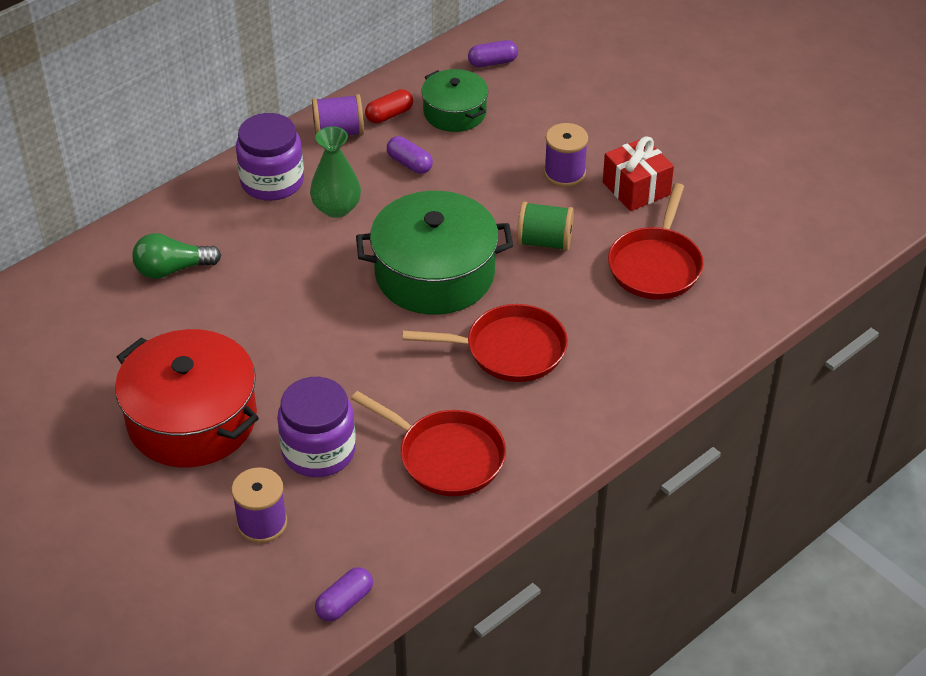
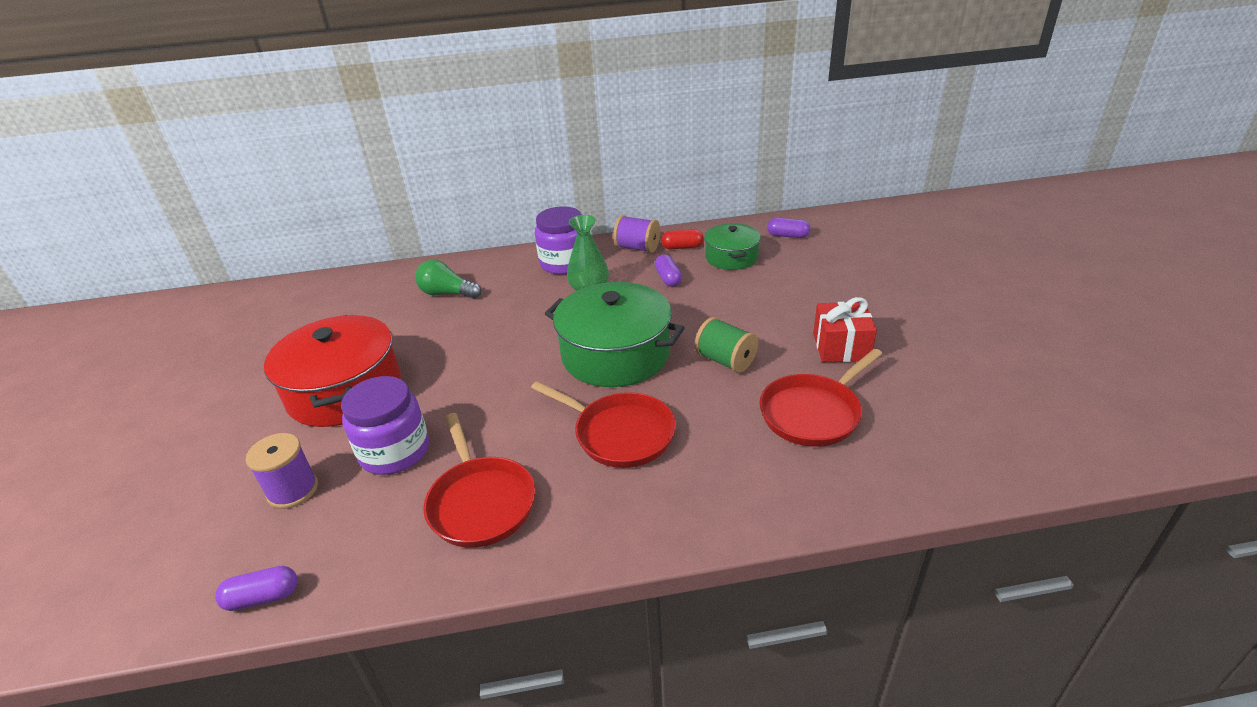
camera: 35 degrees right, 10 degrees down
purple spool [544,123,588,187] -> none

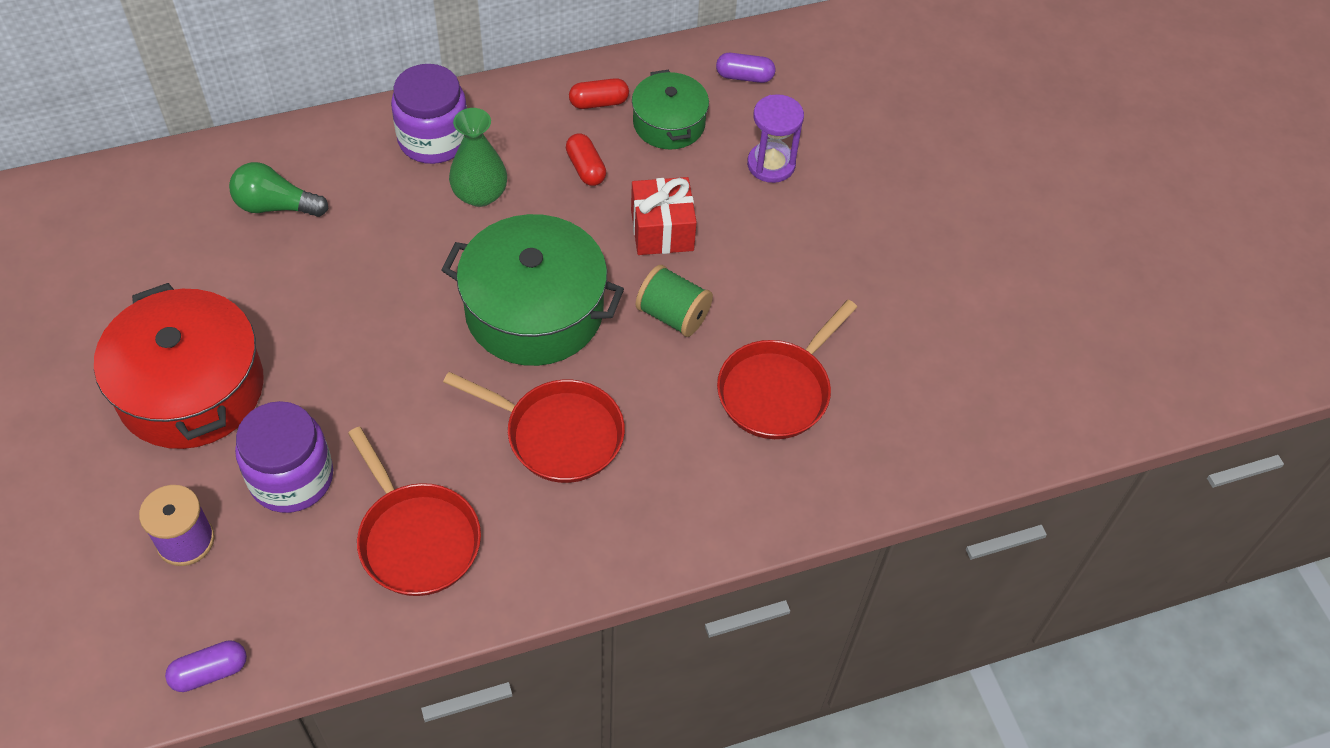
camera: 15 degrees left, 20 degrees up
purple spool [613,215,660,253] -> none
purple capsule [654,254,682,287] -> red capsule [566,133,606,186]
red gift [813,297,877,362] -> red gift moved to [631,177,697,255]
none -> purple hourglass [747,94,804,183]

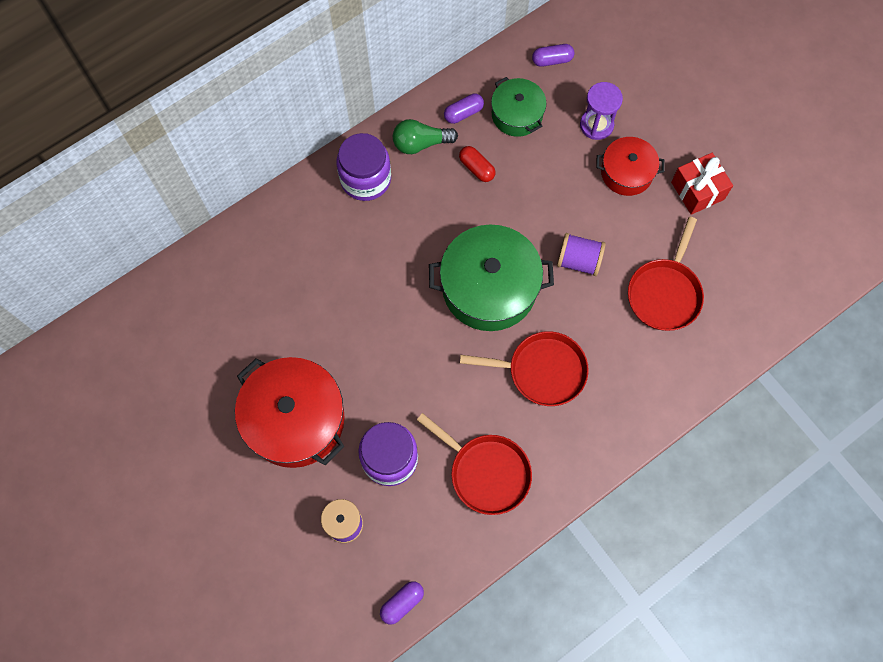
camera: 15 degrees left, 15 degrees up
green light bulb [229,162,328,217] -> green light bulb moved to [393,119,458,154]
green vase [449,108,507,207] -> none
red capsule [569,78,629,109] -> purple capsule [444,93,484,124]
red gift [631,177,697,255] -> red gift moved to [671,153,733,215]
green spool [636,265,713,337] -> purple spool [557,233,606,276]
none -> red pot [596,137,665,196]

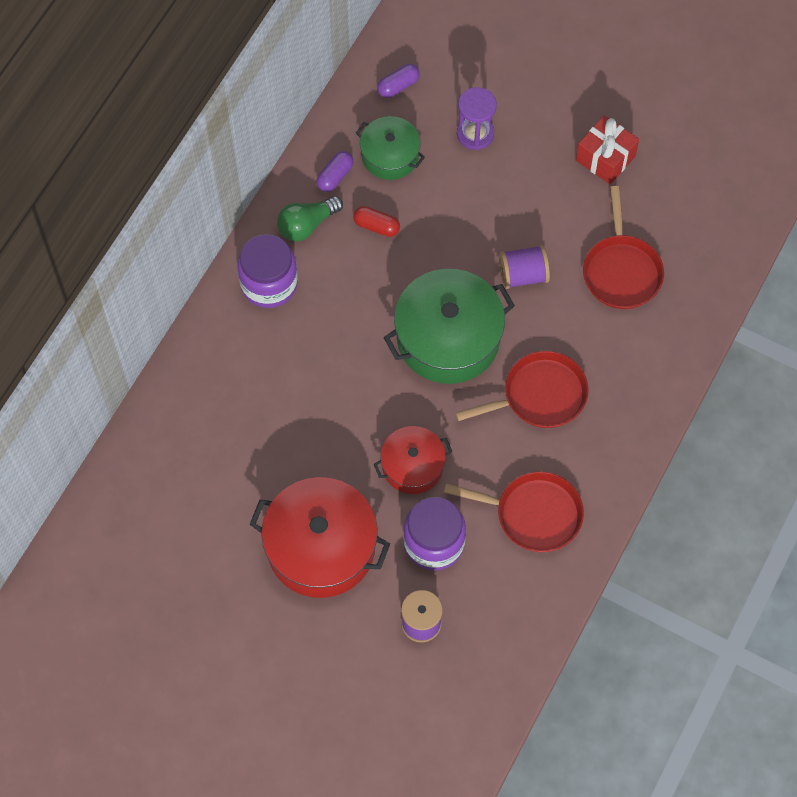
camera: 25 degrees left, 5 degrees down
purple capsule [380,581,424,625] -> none
red pot [596,137,665,196] -> red pot moved to [374,426,453,494]

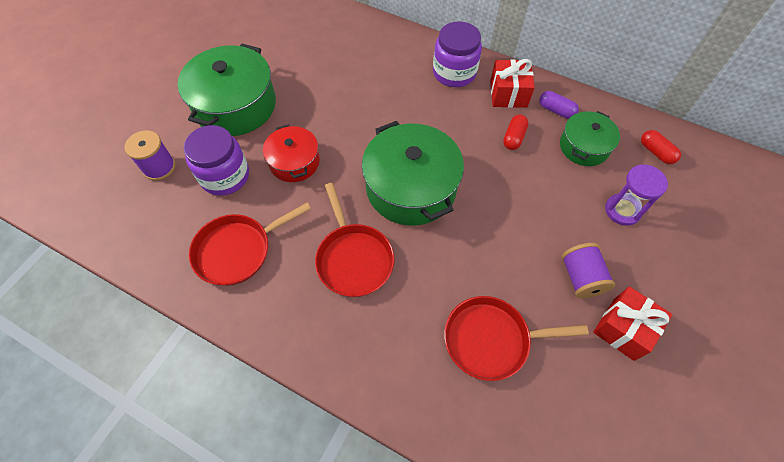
camera: 90 degrees right, 5 degrees down
red pot [249,477,390,598] -> green pot [178,44,276,136]
green light bulb [277,196,343,241] -> red gift [490,59,535,108]
purple capsule [377,64,420,98] -> red capsule [641,130,681,164]
red pan [444,472,584,552] -> red pan turned 45 degrees clockwise [189,203,311,286]
purple spool [499,245,550,289] -> purple spool moved to [562,243,615,298]

